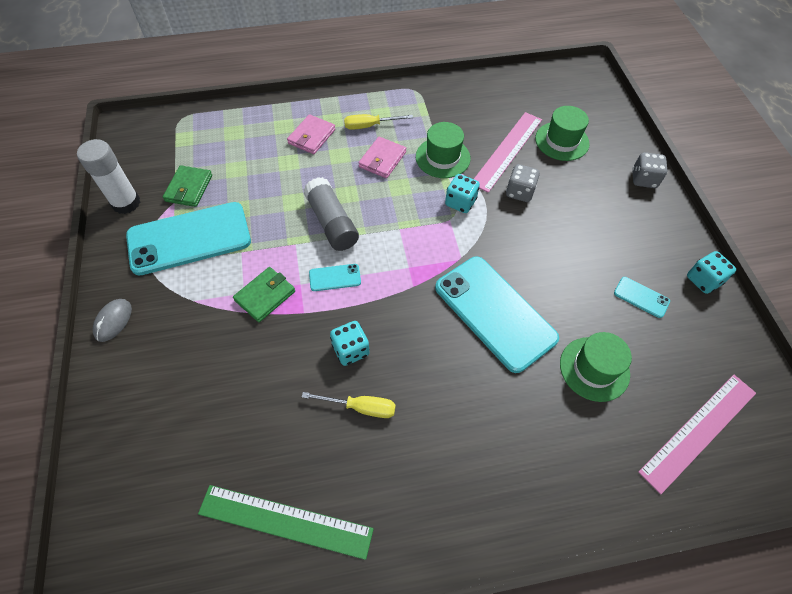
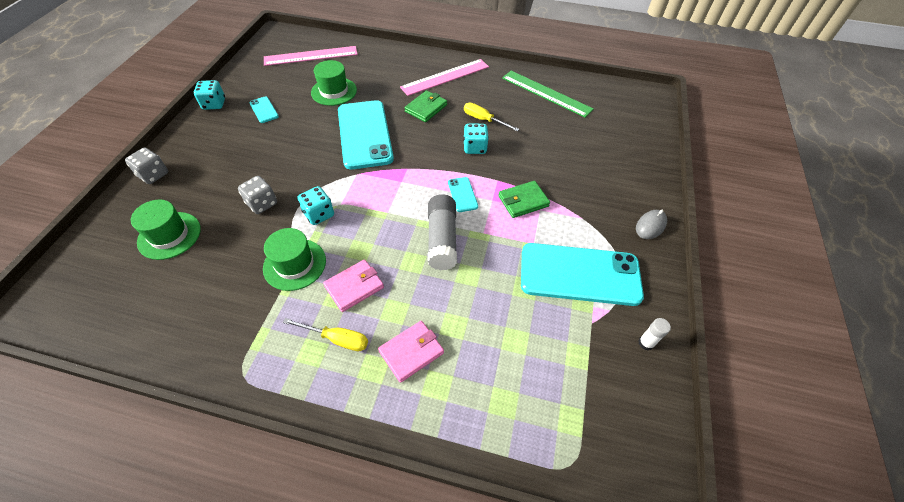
camera: 155 degrees left, 5 degrees down
white glue stick [77,139,140,214] -> white glue stick [638,318,671,351], size x0.49
green wallet [163,165,212,207] -> green wallet moved to [405,90,447,122]
turquoise phone [309,264,361,291] -> turquoise phone turned 60 degrees clockwise [448,177,478,212]
pink ruler [474,112,542,193] -> pink ruler moved to [400,59,489,96]

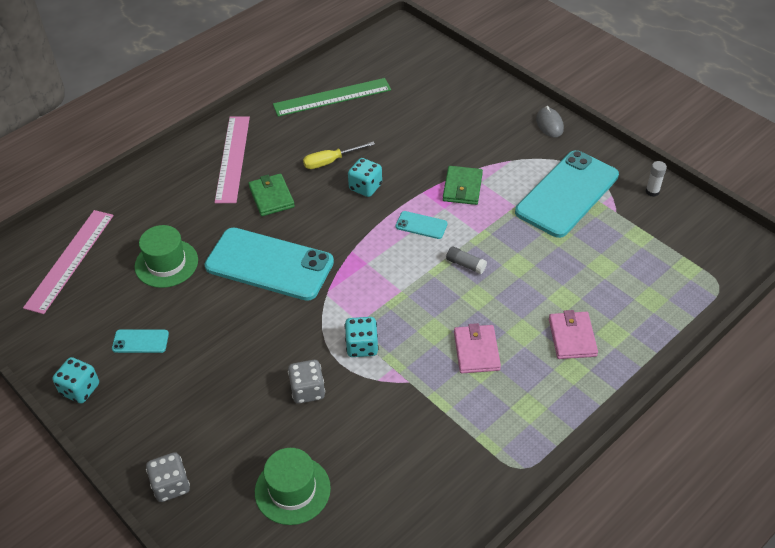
camera: 55 degrees left, 5 degrees down
green hat [263,228,326,291] -> none
yellow screwdriver [283,318,368,351] -> none
grey glue stick [428,194,457,270] -> grey glue stick [446,246,487,274], size x0.49

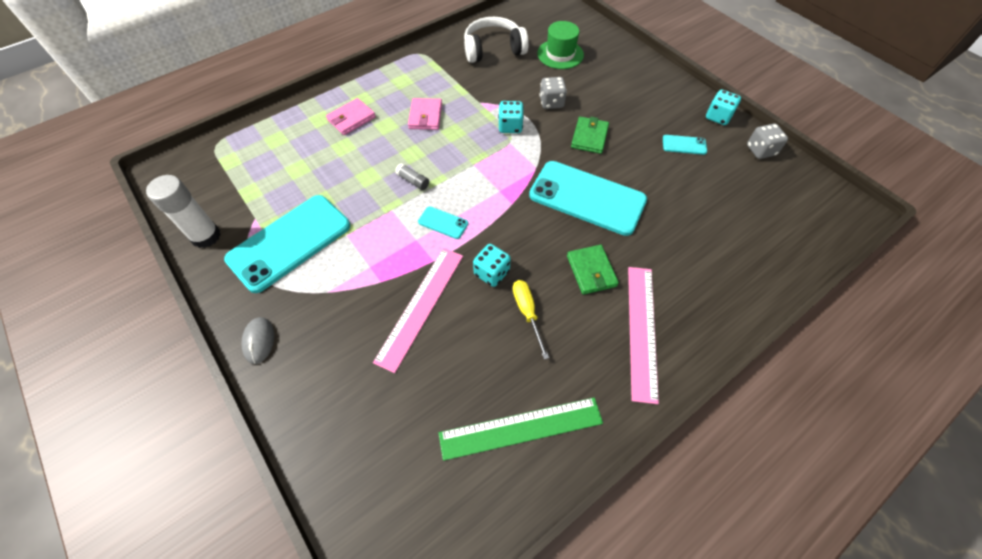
camera: 175 degrees left, 10 degrees up
pink ruler [23,210,114,314] -> pink ruler moved to [373,248,463,373]
green hat [135,225,198,288] -> none
grey dice [146,452,190,502] -> grey dice moved to [747,123,788,159]
yellow screwdriver [303,142,375,169] -> yellow screwdriver turned 90 degrees counterclockwise [513,280,549,360]
green wallet [443,166,483,205] -> green wallet moved to [571,117,609,154]
pink wallet [549,310,598,359] -> pink wallet turned 45 degrees clockwise [326,98,376,135]
white glue stick [646,161,667,197] -> white glue stick [146,175,221,248], size x2.06
none -> white headphones [464,17,529,63]

